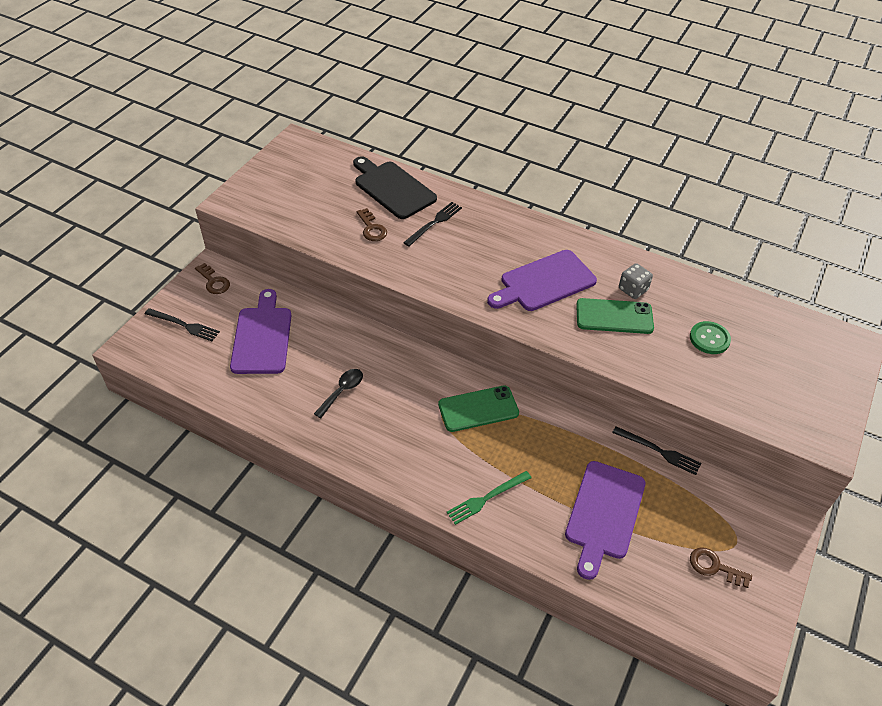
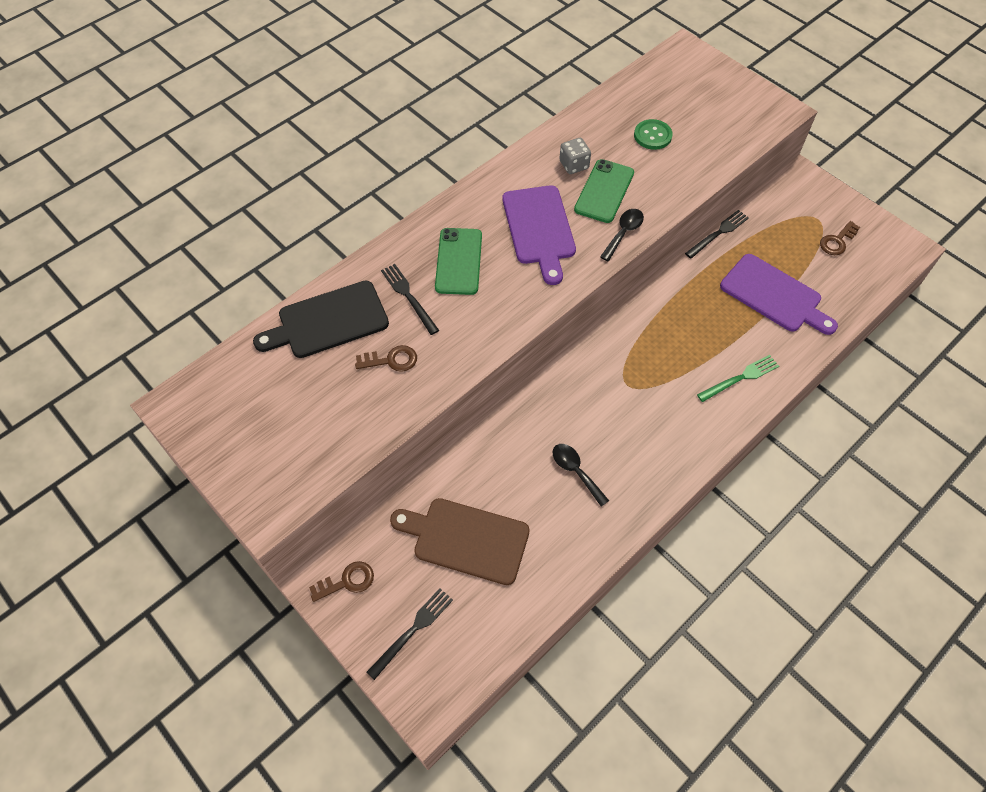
camera: 70 degrees left, 10 degrees up
purple cutting board [230,289,292,374] -> brown cutting board [390,498,530,585]
green phone [438,385,519,432] -> green phone moved to [435,228,482,295]
green fork [447,471,532,525] -> green fork turned 105 degrees counterclockwise [697,355,779,402]
none -> black spoon [600,209,644,261]

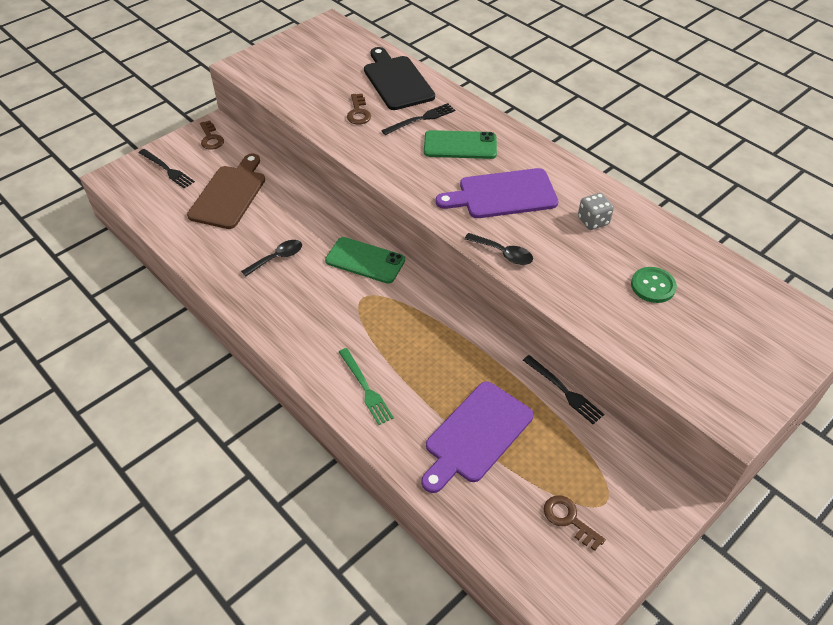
camera: 90 degrees right, 10 degrees down
green phone [574,159,634,223] -> green phone moved to [325,237,405,284]

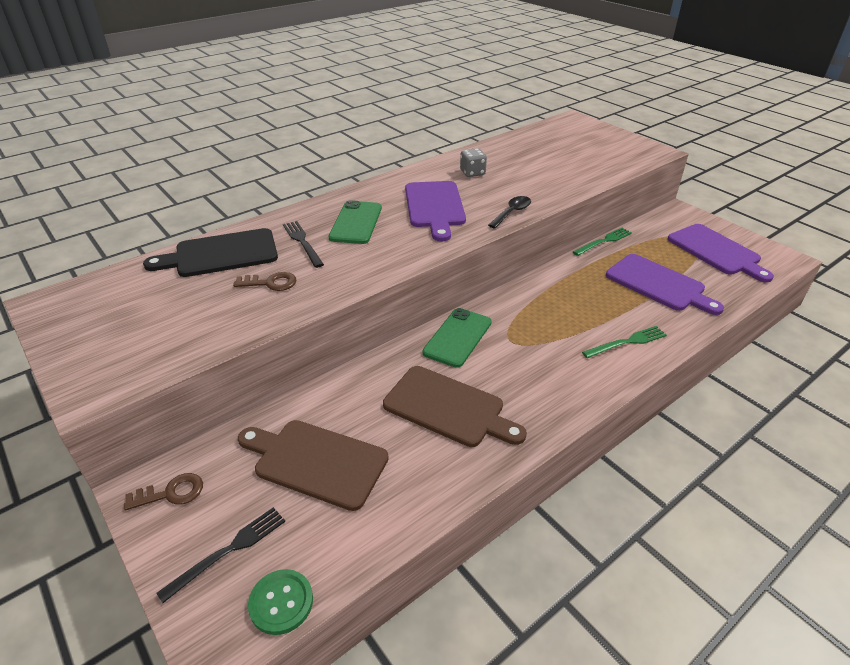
camera: 85 degrees left, 10 degrees down
black spoon [241,240,302,277] -> brown cutting board [383,366,527,447]
black fork [523,355,604,424] -> green fork [573,228,632,256]
brown key [544,496,606,551] -> purple cutting board [668,224,774,282]
green button [631,267,677,303] -> green button moved to [248,569,313,635]

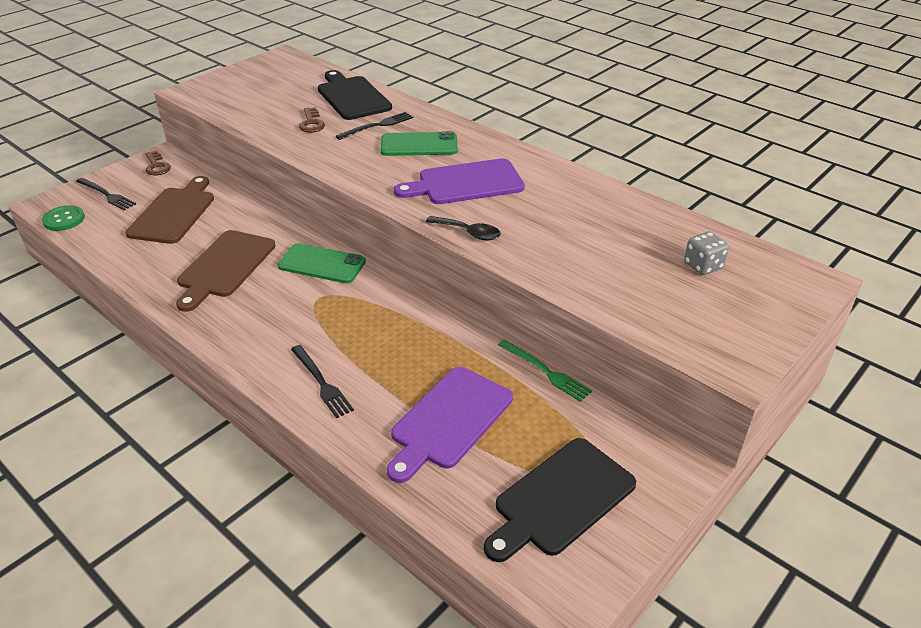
camera: 80 degrees right, 0 degrees up
grey dice [460,148,487,177] -> grey dice moved to [684,232,729,275]
green fork [582,326,667,358] -> black fork [291,345,354,418]
purple cutting board [668,224,774,282] -> black cutting board [484,438,636,562]

